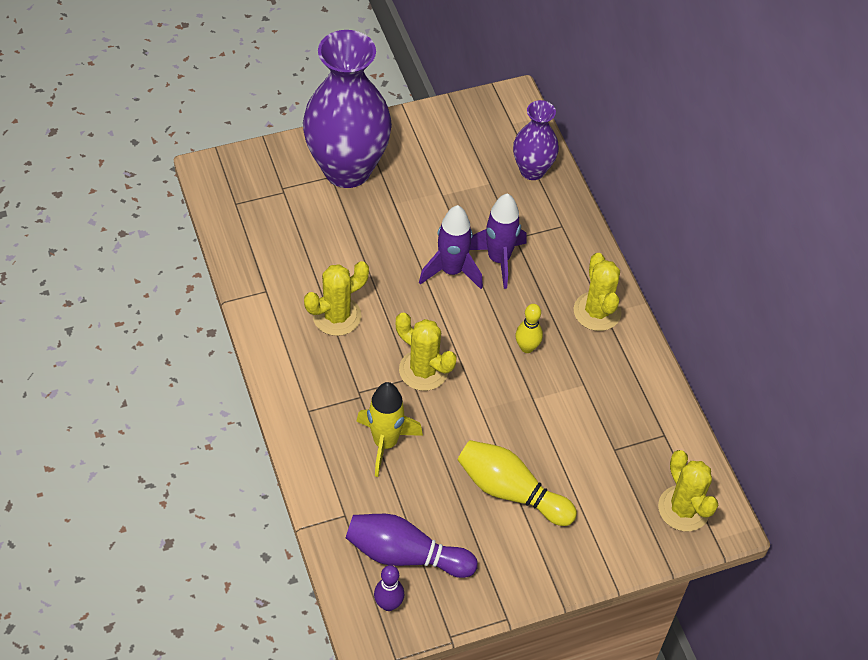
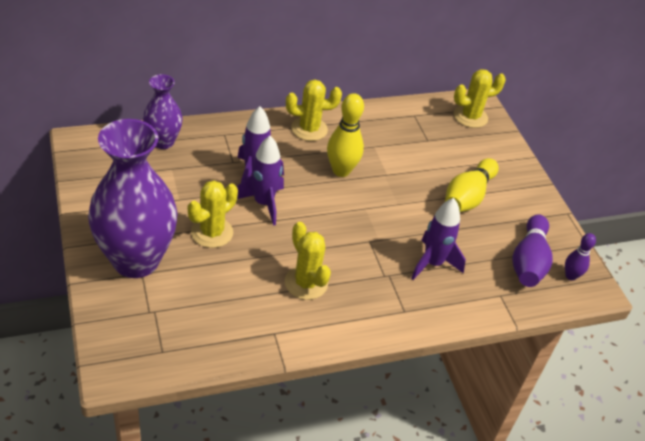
camera: 90 degrees left, 10 degrees down
yellow rocket [356,382,423,477] -> purple rocket [411,198,466,280]
yellow cactus [396,312,456,391] -> yellow cactus moved to [188,180,238,248]
yellow bowling pin [516,304,543,353] -> yellow bowling pin [327,93,364,177], size x1.69

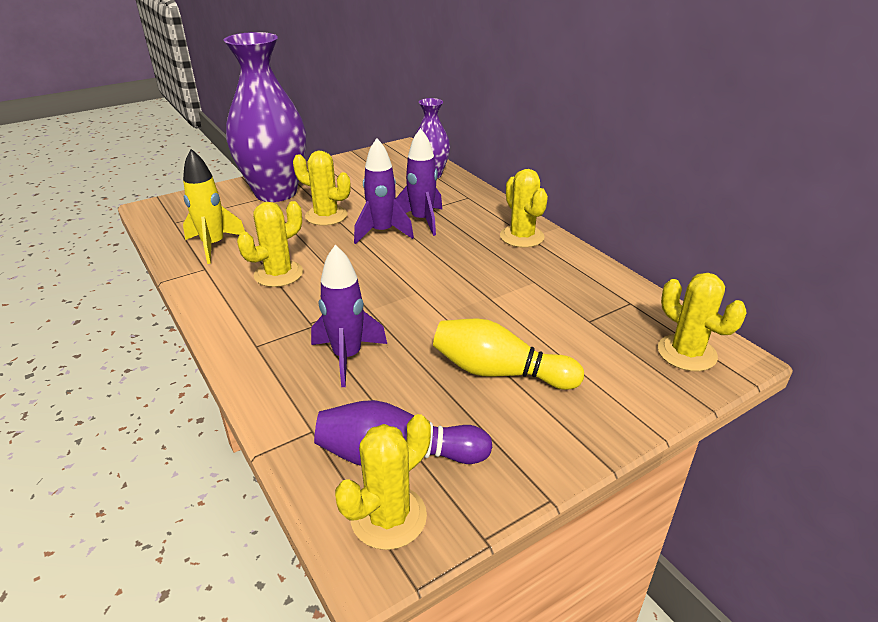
camera: 80 degrees right, 10 degrees down
yellow bowling pin [327,93,364,177] -> none
purple bowling pin [565,233,596,281] -> yellow cactus [335,414,431,550]
none -> yellow rocket [183,149,245,264]

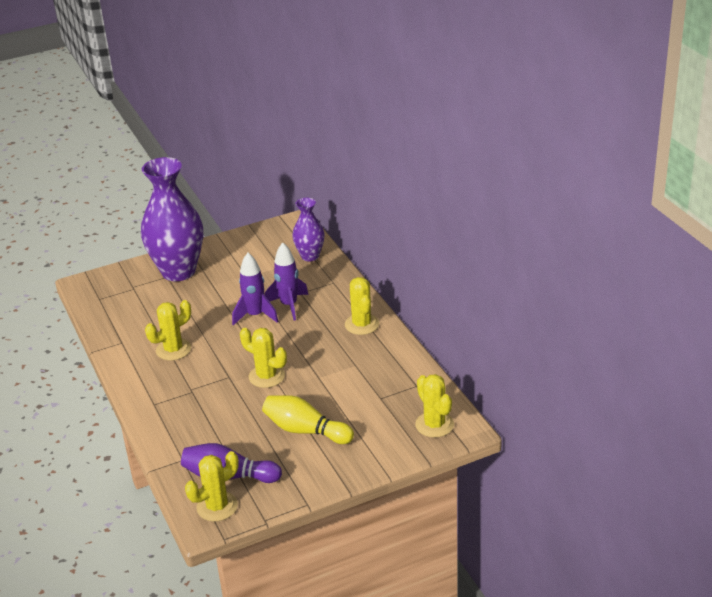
camera: 10 degrees right, 0 degrees up
yellow rocket [183,149,245,264] -> none
yellow cactus [293,151,351,226] -> yellow cactus moved to [240,328,287,388]
purple rocket [311,245,387,387] -> none

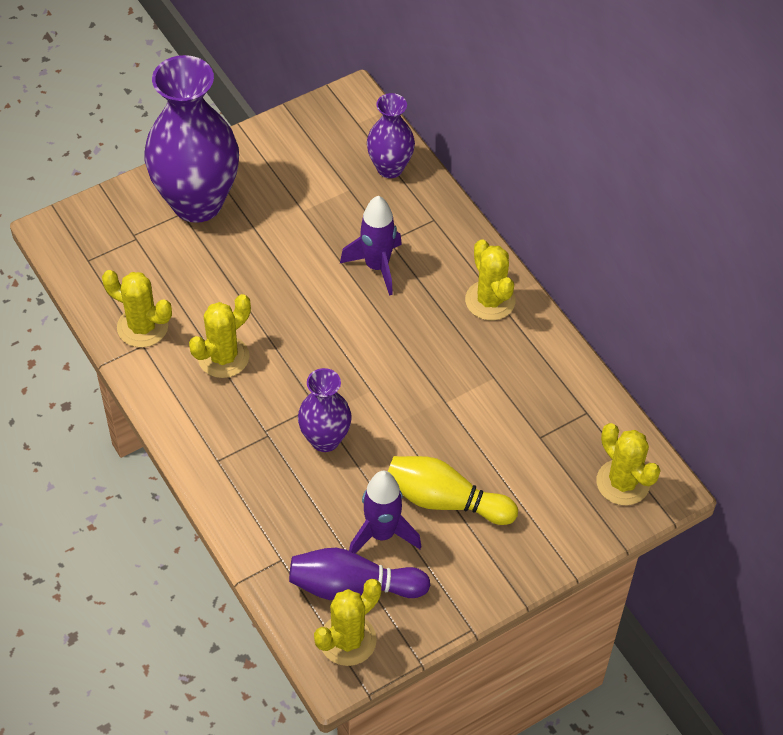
camera: 10 degrees left, 20 degrees up
purple rocket [232,253,278,326] -> purple rocket moved to [349,471,422,553]
yellow cactus [240,328,287,388] -> yellow cactus moved to [102,270,172,347]
none -> purple vase [298,368,352,452]

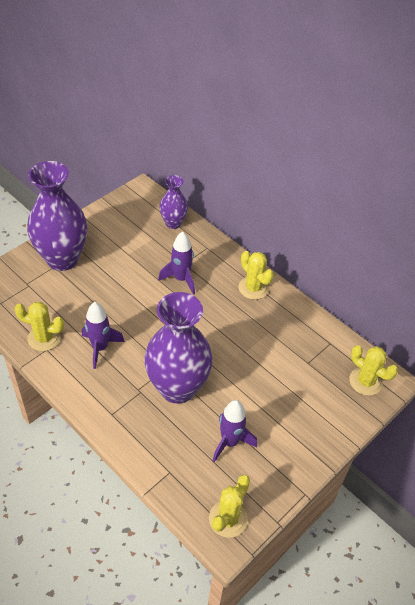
camera: 15 degrees left, 5 degrees down
yellow cactus [189,294,251,378] -> purple rocket [82,302,125,369]
purple bowling pin [289,548,430,600] -> none
purple vase [298,368,352,452] -> purple vase [144,292,213,404], size x1.90
yellow bowling pin [388,456,518,525] -> none

